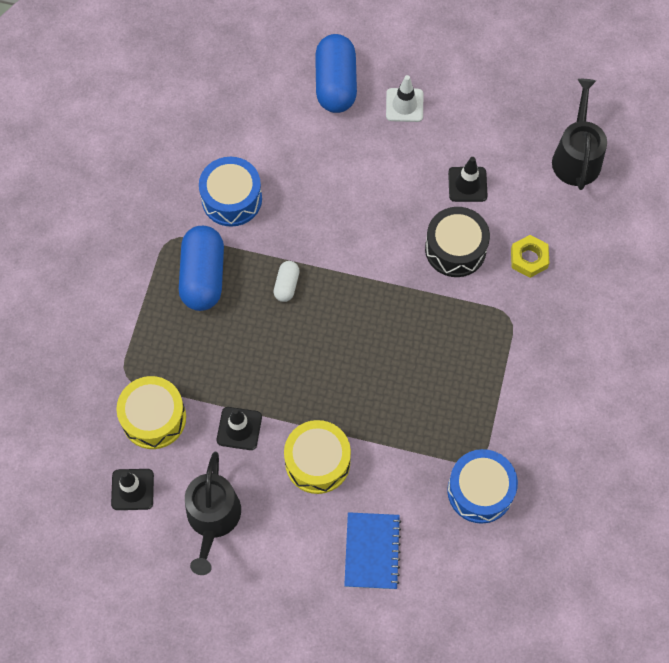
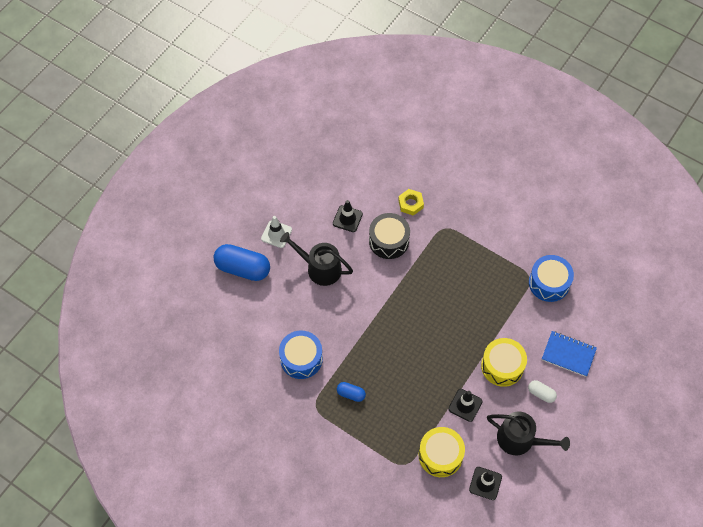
camera: 70 degrees left, 5 degrees down
blue capsule [179,226,224,311] -> blue capsule [337,382,366,402], size x0.49
white capsule [274,261,300,302] -> white capsule moved to [528,380,557,403]
black watering can [552,79,607,190] -> black watering can moved to [280,232,353,286]

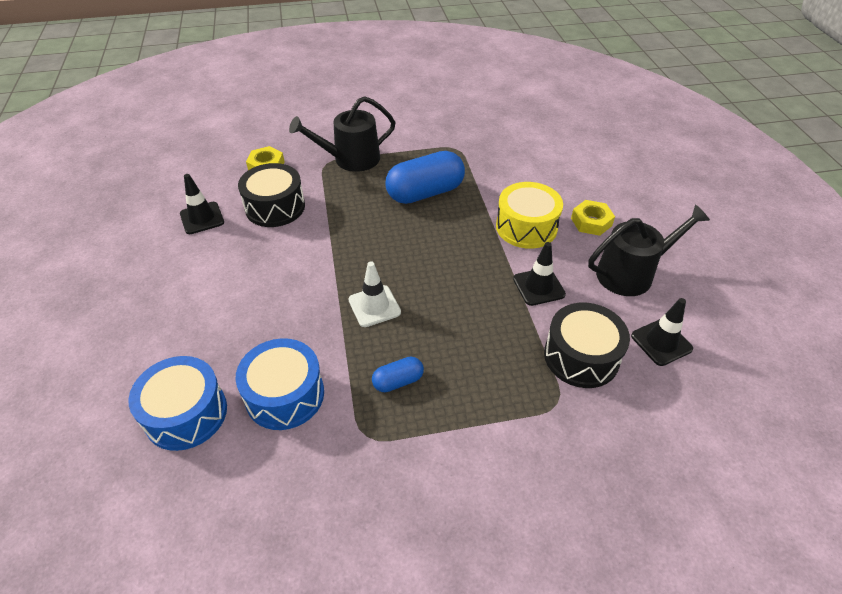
camera: 45 degrees left, 15 degrees down
blue capsule [214,244,270,281] -> blue capsule moved to [385,151,465,204]
white traffic cone [261,216,292,248] -> white traffic cone moved to [349,261,401,327]
black watering can [280,232,353,286] -> black watering can moved to [289,96,396,172]
yellow drum [419,427,465,477] -> black drum [544,303,630,388]
white capsule [528,380,557,403] -> yellow nut [571,200,615,236]
blue drum [529,255,574,302] -> blue drum moved to [128,356,227,451]
blue notebook [542,331,597,377] -> none

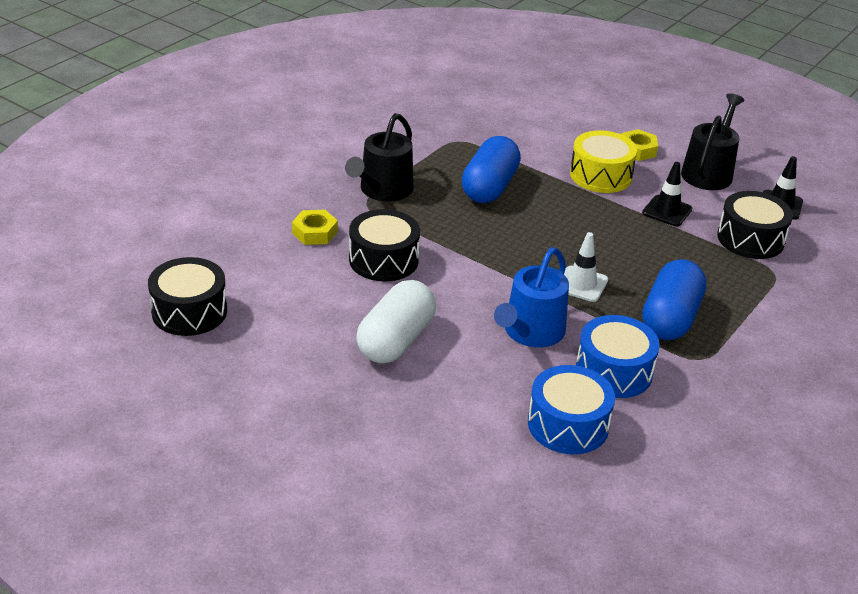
camera: 45 degrees left, 10 degrees down
black traffic cone [180,174,224,234] -> none
blue capsule [372,357,424,392] -> blue capsule [642,259,706,340], size x2.05
none -> black drum [148,257,227,336]
none -> white capsule [356,280,436,363]
none -> blue watering can [494,248,569,347]

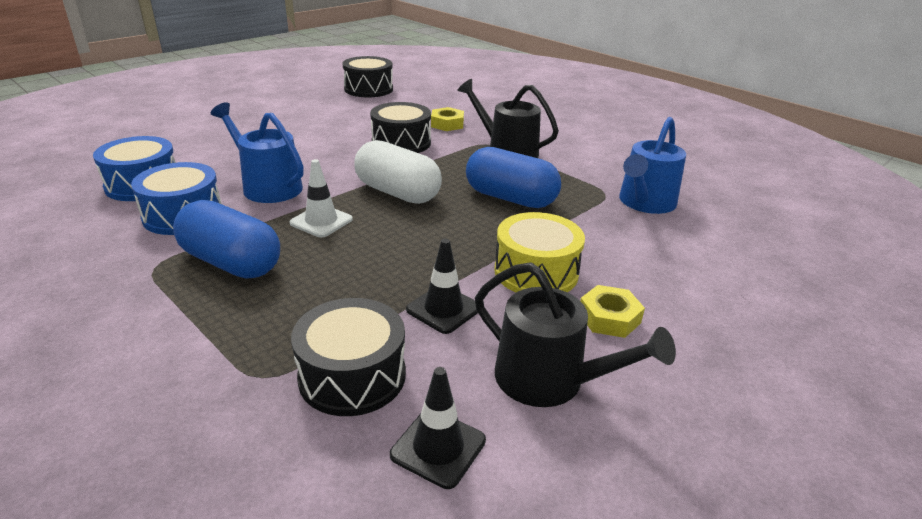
camera: 100 degrees right, 5 degrees down
white capsule [356,280,436,363] -> white capsule moved to [354,140,442,204]
none -> blue watering can [619,117,686,214]

